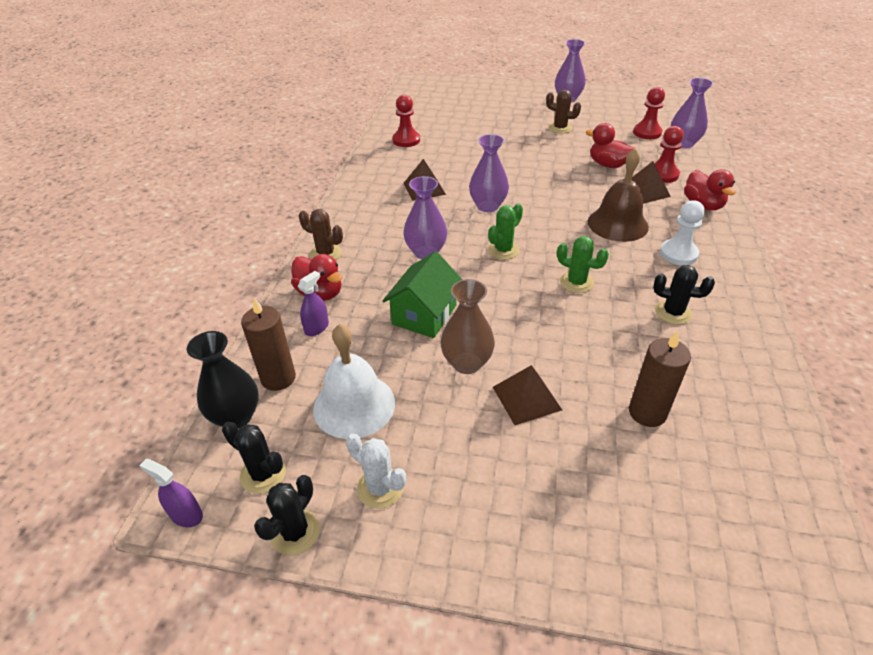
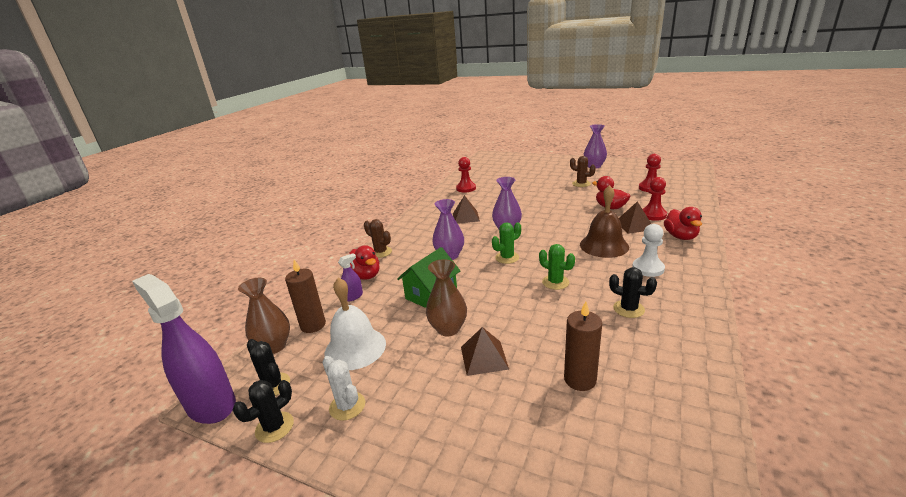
camera: 15 degrees right, 15 degrees down
purple spray bottle [139,459,203,527] -> purple spray bottle [132,274,236,424], size x2.36
black vase [187,331,259,429] -> brown vase [238,278,290,354]
purple vase [671,78,714,148] -> none

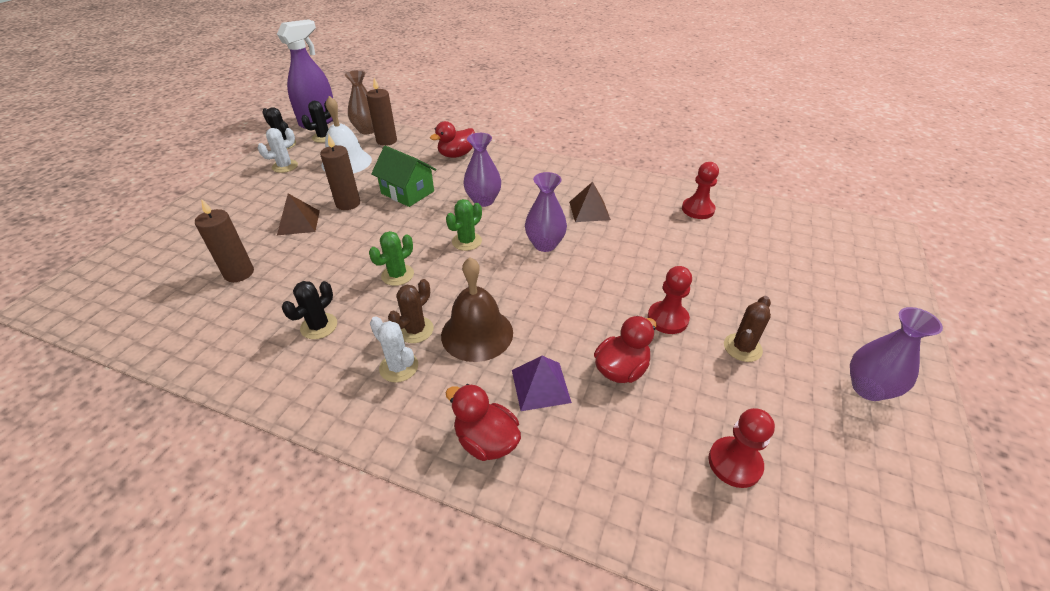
camera: 85 degrees right, 15 degrees up
purple spray bottle [338,253,363,302] -> none
brown cactus [364,219,392,258] -> brown cactus moved to [388,279,434,343]
brown vase [426,259,467,337] -> brown candle [320,135,360,210]
green cactus [492,222,521,264] -> green cactus turned 75 degrees clockwise [446,199,482,251]
brown pyramid [619,201,651,234] -> purple pyramid [512,356,572,411]
white pawn [632,224,665,277] -> white cactus [370,316,418,382]
red pawn [643,177,667,221] -> red pawn moved to [647,266,692,334]
red duck [664,207,702,240] -> red duck turned 45 degrees clockwise [445,384,521,461]

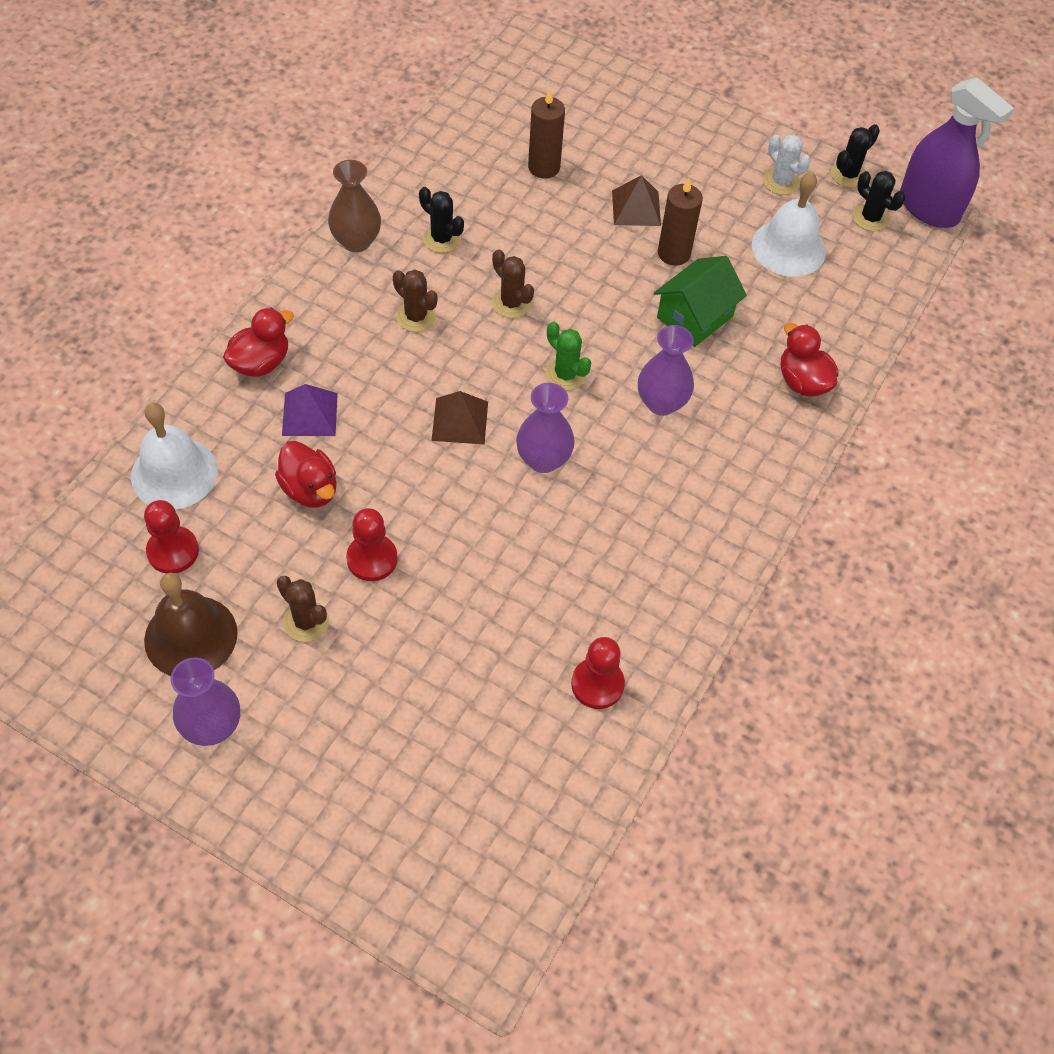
camera: 95 degrees right, 15 degrees up
brown vase [345,70,374,134] -> brown vase moved to [328,160,381,252]
brown candle [366,78,397,146] -> none
green cactus [369,231,414,286] -> brown cactus [492,249,534,318]
white cactus [370,316,418,382] -> none
brown bell [441,257,513,362] -> brown bell moved to [144,573,238,676]
brown pyramid [569,182,611,222] -> brown pyramid moved to [432,391,488,444]
none -> white bell [131,403,218,509]

